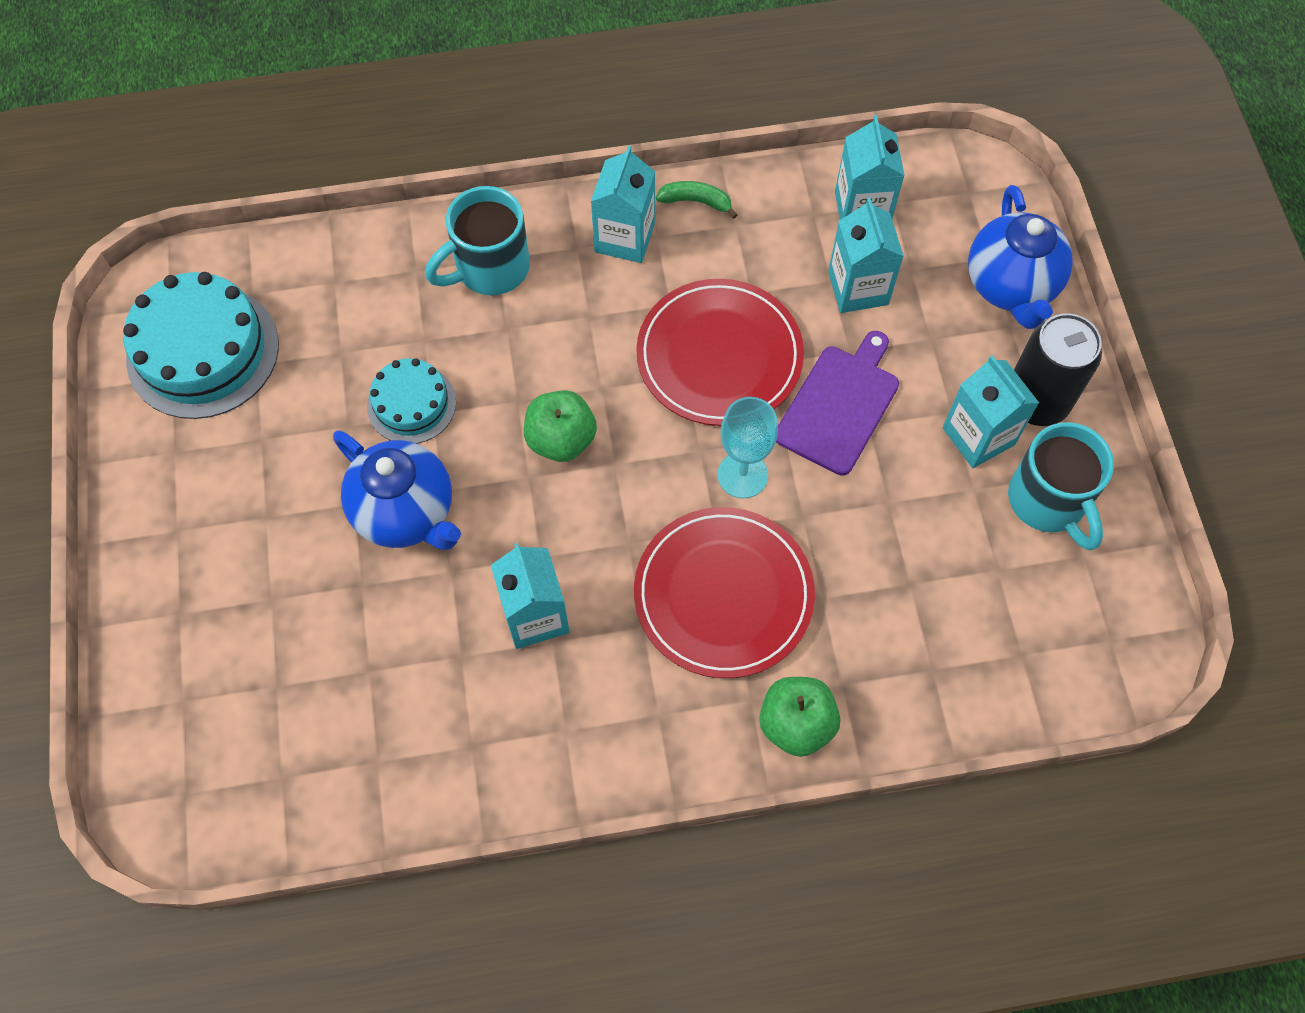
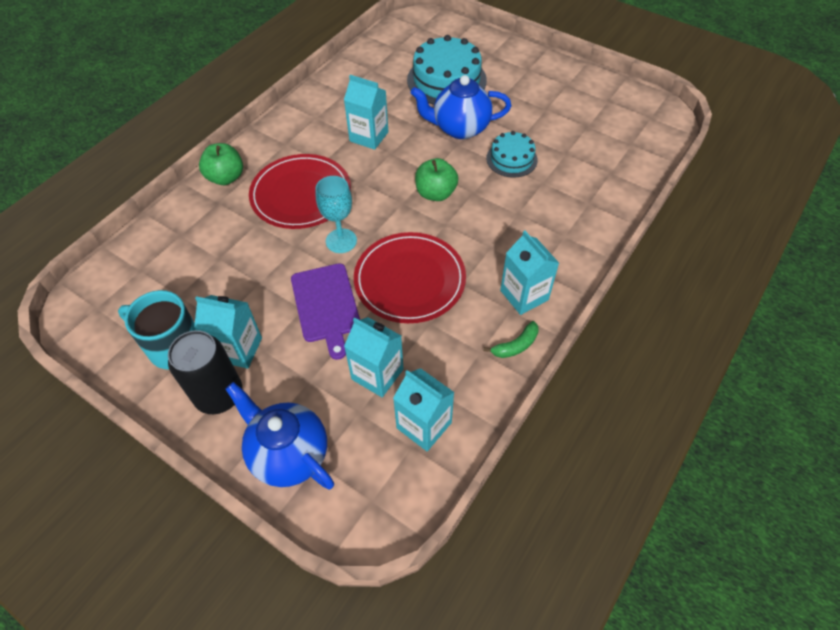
camera: 135 degrees right, 10 degrees down
turquoise cake [123,272,279,419] -> turquoise cake moved to [407,35,487,105]
turquoise mug [425,186,530,295] -> none

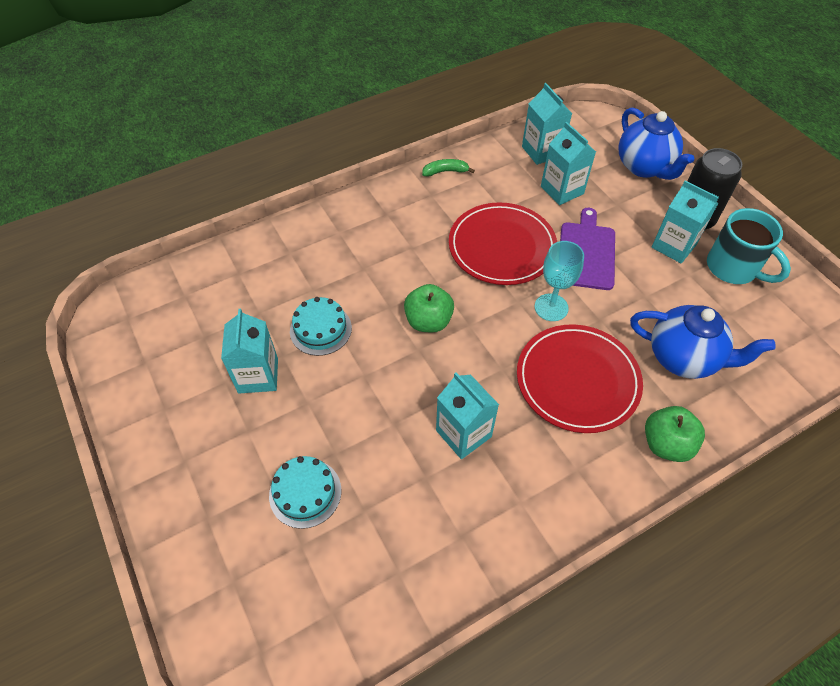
camera: 155 degrees left, 0 degrees up
turquoise cake [407,35,487,105] -> turquoise cake [269,456,341,529], size x0.58
blue teapot [411,75,511,139] -> blue teapot moved to [630,305,776,379]
turquoise carton [500,231,559,315] -> turquoise carton moved to [221,309,278,394]

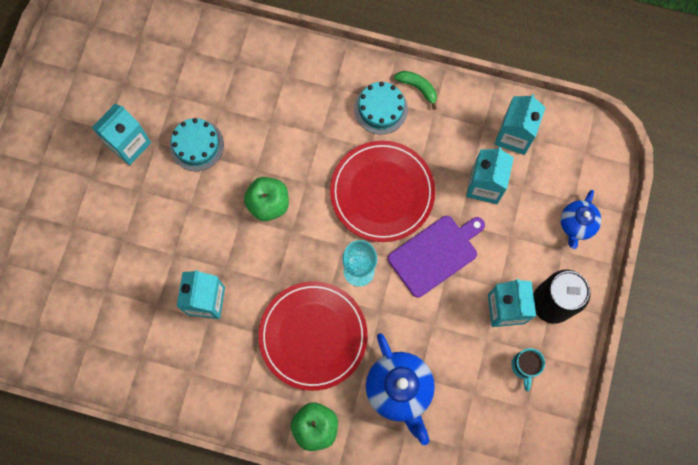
camera: 45 degrees right, 20 degrees up
turquoise cake [269,456,341,529] -> turquoise cake moved to [354,82,408,134]
blue teapot [619,107,694,180] -> blue teapot [561,190,601,249], size x0.61
turquoise mug [707,208,791,284] -> turquoise mug [511,348,545,392], size x0.56

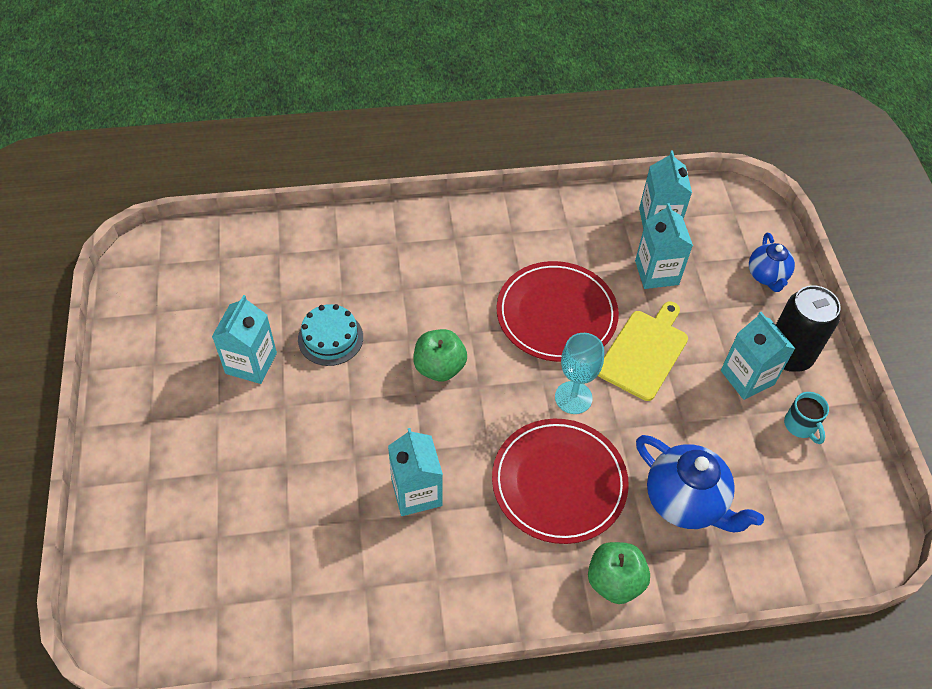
camera: 25 degrees left, 20 degrees down
turquoise cake [354,82,408,134] -> none
purple cutting board [388,216,485,298] -> yellow cutting board [598,302,688,401]
green banana [394,71,437,110] -> none

